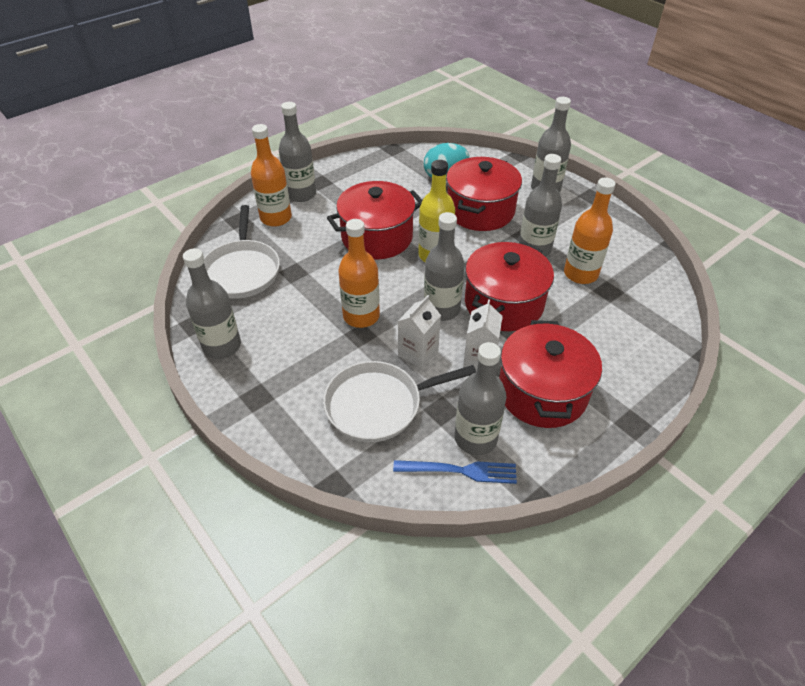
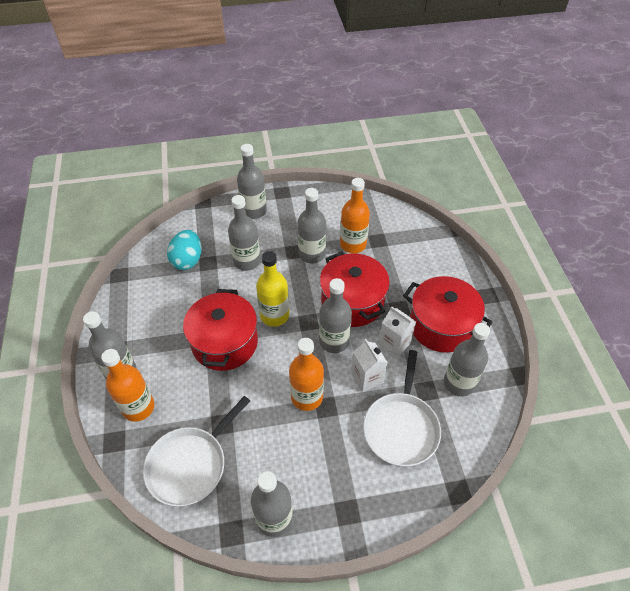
camera: 60 degrees left, 5 degrees up
white pan [204,205,280,298] -> white pan turned 105 degrees clockwise [143,396,250,507]
blue fork [393,460,517,484] -> none
red pot [446,157,522,231] -> grey bottle [228,195,261,271]

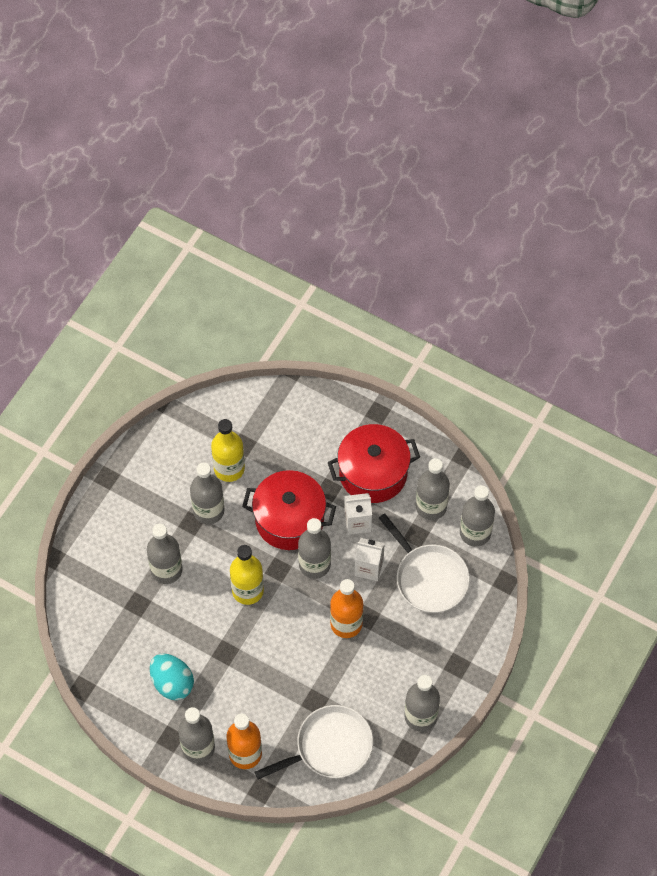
camera: 50 degrees left, 10 degrees up
white pan [143,396,250,507] -> white pan turned 105 degrees counterclockwise [254,705,373,780]
turquoise egg [167,230,202,270] -> turquoise egg moved to [150,654,194,700]
red pot [183,289,258,371] -> none
grey bottle [237,144,267,219] -> grey bottle moved to [460,485,495,547]
orange bottle [340,178,370,253] -> yellow bottle [211,419,245,482]

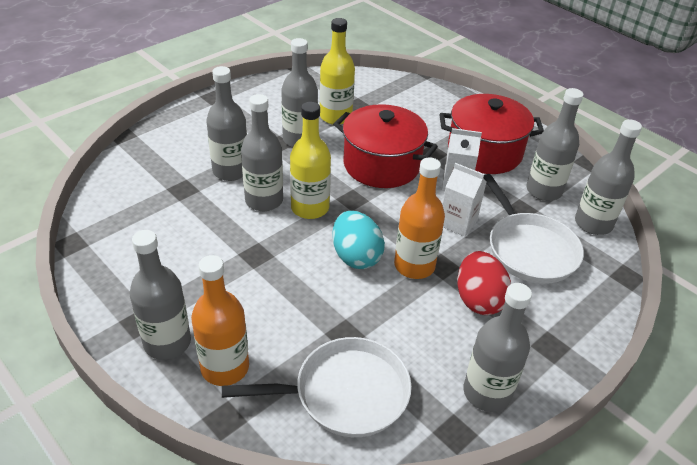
camera: 15 degrees right, 20 degrees down
turquoise egg [150,654,194,700] -> turquoise egg moved to [332,211,385,269]
grey bottle [298,518,331,579] -> grey bottle moved to [241,94,283,211]
none -> red egg [457,251,511,315]

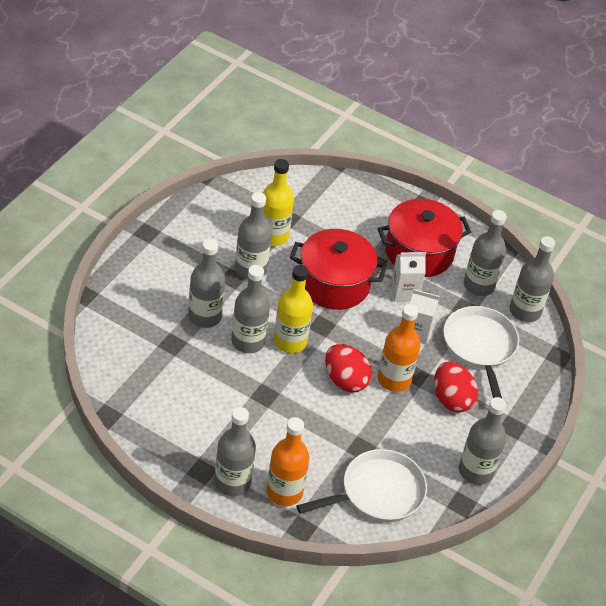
camera: 20 degrees left, 5 degrees up
turquoise egg [332,211,385,269] -> red egg [325,344,372,392]
white pan [483,174,584,284] -> white pan turned 150 degrees counterclockwise [443,306,519,398]

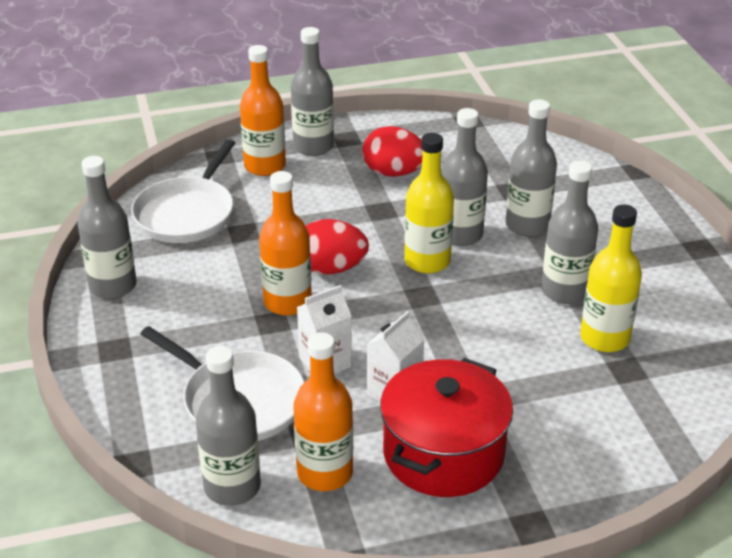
camera: 140 degrees right, 10 degrees down
red pot [290,229,387,310] -> none
red egg [434,362,478,413] -> red egg moved to [362,126,423,177]
grey bottle [464,210,506,296] -> orange bottle [293,332,353,491]

